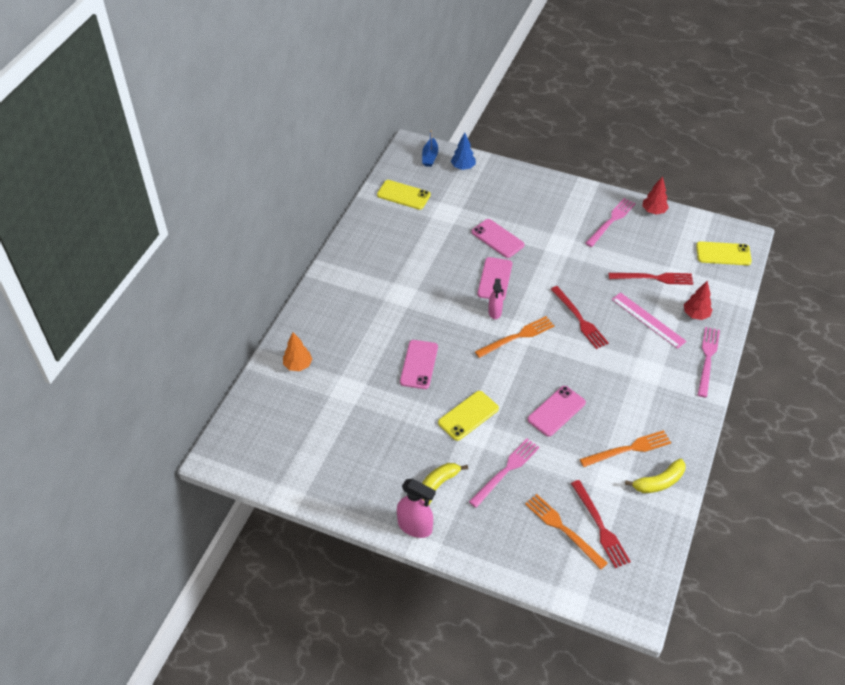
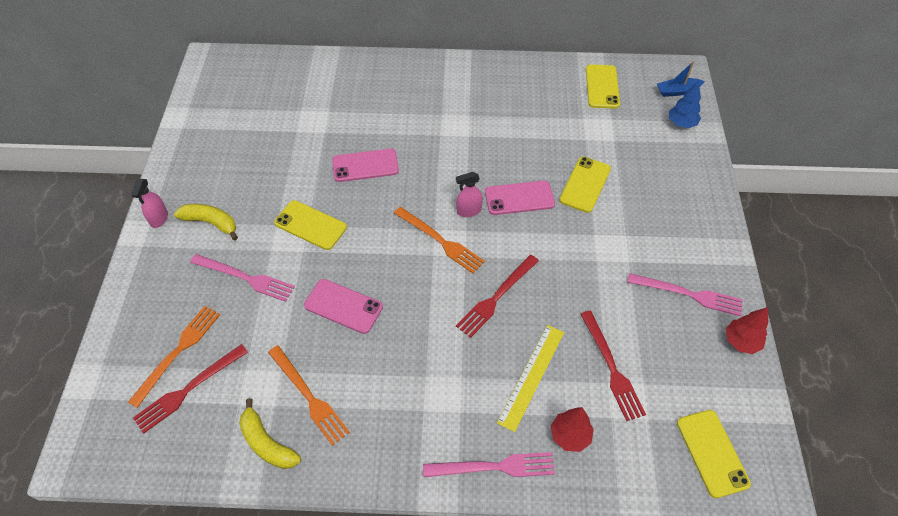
camera: 70 degrees right, 5 degrees up
orange tree [283,332,312,371] -> none
pink spray bottle [397,479,436,538] -> pink spray bottle [131,179,168,228], size x0.66
pink phone [472,219,525,258] -> yellow phone [559,156,611,213]
pink ruler [612,292,686,349] -> yellow ruler [497,325,564,432]

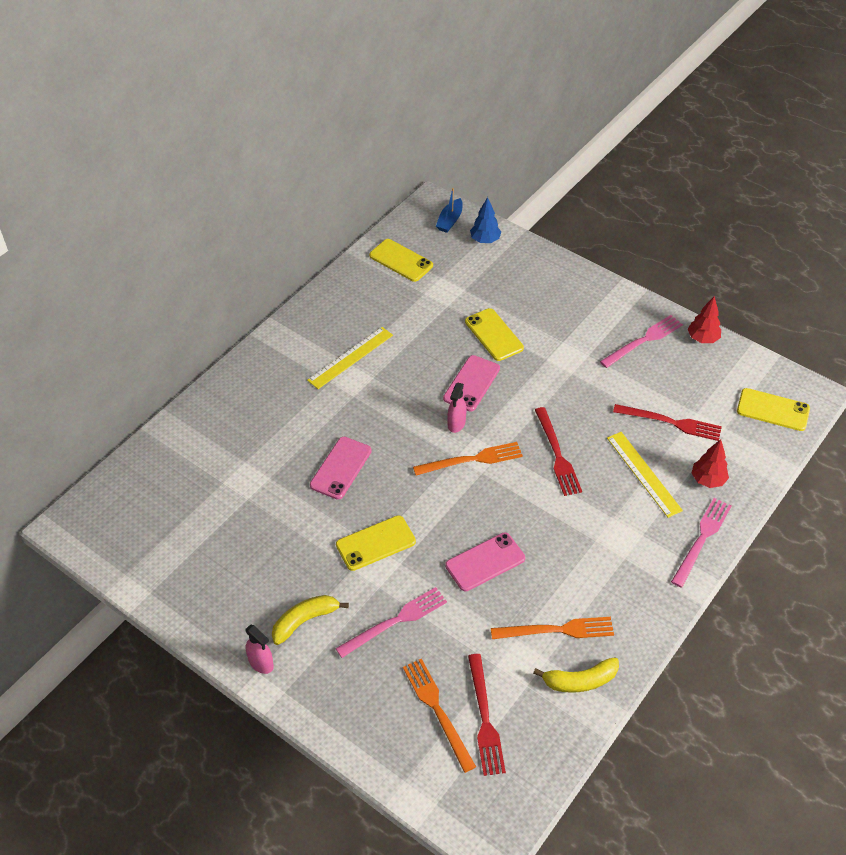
camera: 55 degrees left, 5 degrees down
none -> yellow ruler [307,327,393,389]

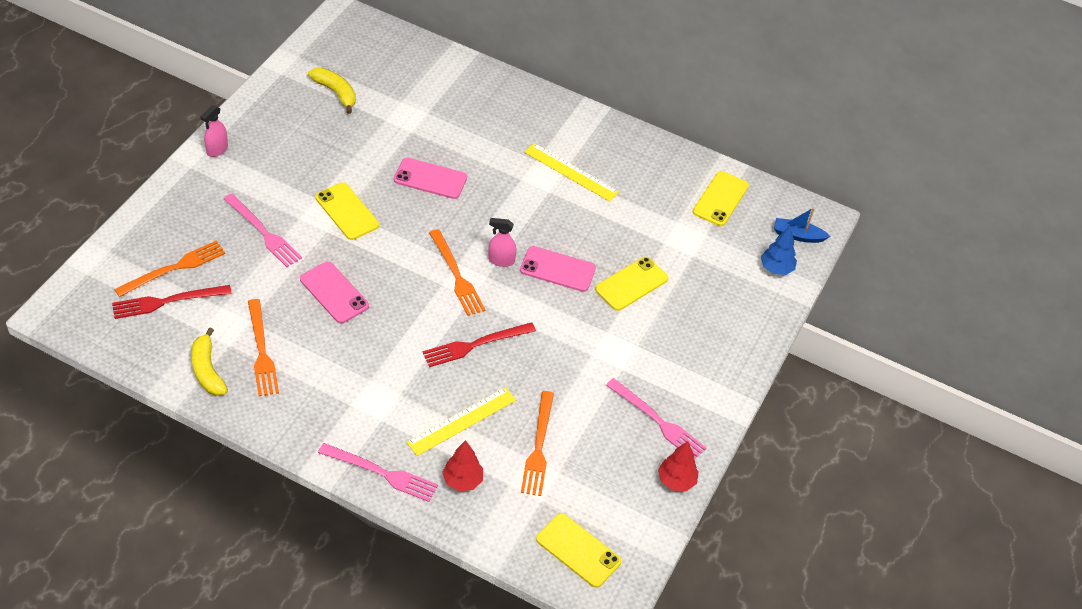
camera: 75 degrees right, 0 degrees up
yellow banana [272,595,349,645] -> yellow banana moved to [308,68,356,114]
red fork [613,404,722,441] -> orange fork [521,391,554,496]
yellow phone [737,388,810,431] -> yellow phone turned 60 degrees counterclockwise [536,513,621,588]

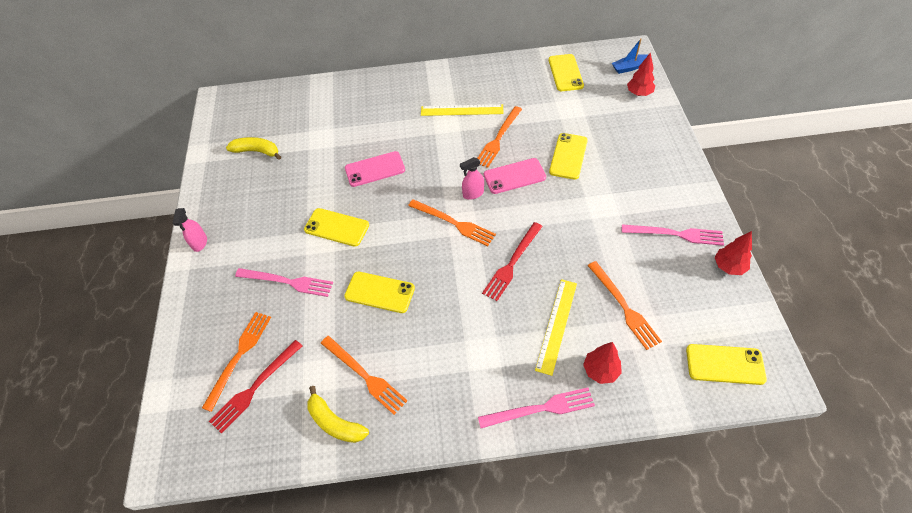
camera: 25 degrees left, 5 degrees up
pink phone [300,261,369,324] -> yellow phone [344,272,415,313]
blue tree [761,226,797,275] -> red tree [627,52,655,96]
none -> orange fork [477,106,522,168]

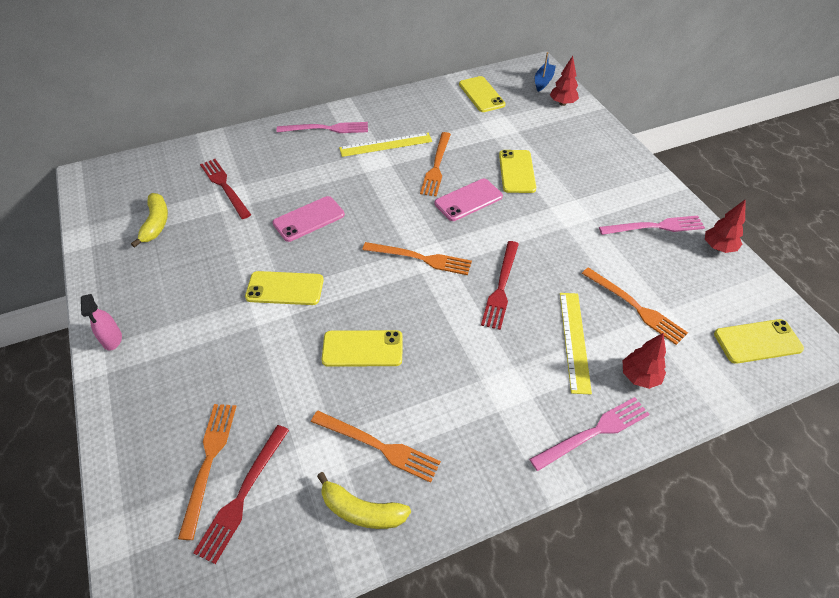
camera: 20 degrees left, 5 degrees down
yellow banana [226,137,281,160] -> yellow banana turned 90 degrees clockwise [131,193,168,248]
pink fork [235,268,333,297] -> pink fork moved to [277,122,368,133]
pink spray bottle [460,157,484,200] -> none
blue boat [612,38,652,74] -> blue boat turned 150 degrees clockwise [535,52,556,92]
none -> red fork [200,159,251,219]

